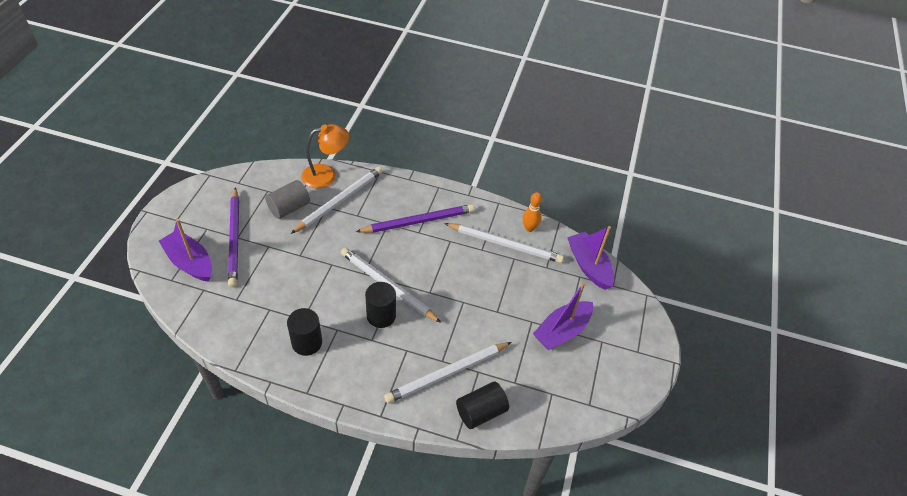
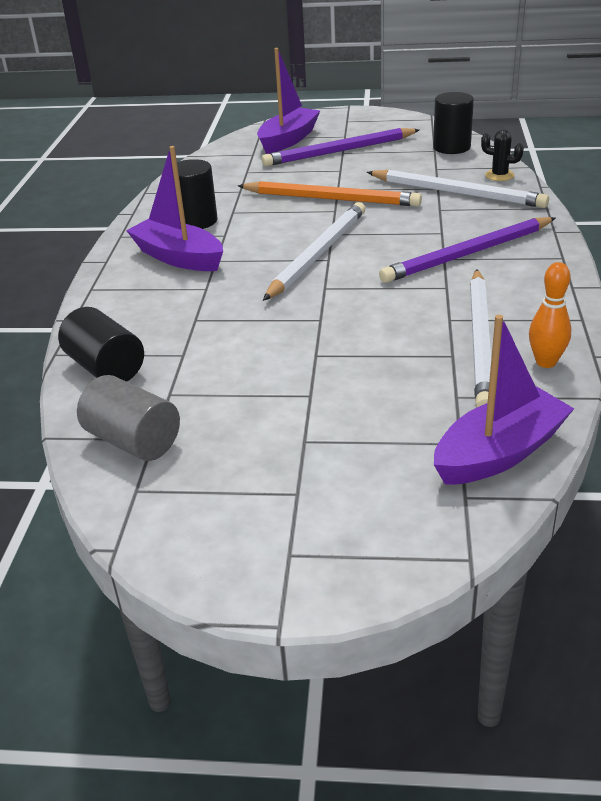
camera: 85 degrees right, 15 degrees down
grey cylinder [265,180,310,219] -> grey cylinder moved to [77,375,180,461]
orange lamp [302,124,349,189] -> black cactus [481,130,524,181]
purple pencil [356,204,475,233] -> purple pencil turned 90 degrees clockwise [379,217,555,283]
black cylinder [365,282,396,328] -> black cylinder moved to [433,92,474,154]
white pencil [384,342,512,403] -> none
purple boat [533,282,593,350] -> purple boat moved to [126,146,223,271]
none -> orange pencil [238,181,422,206]

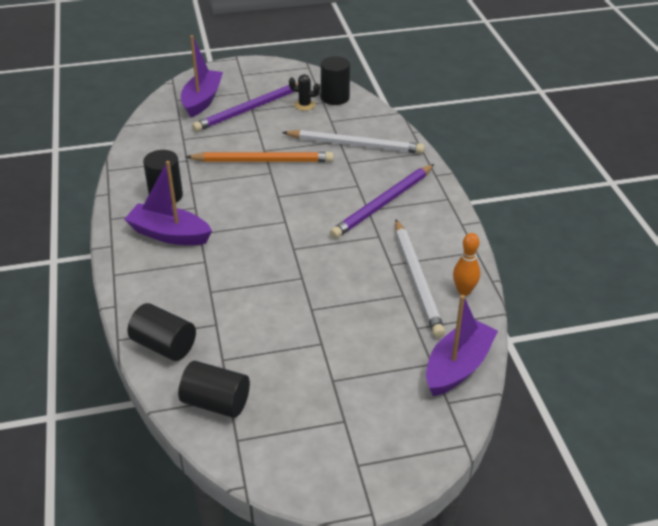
camera: 20 degrees left, 5 degrees up
grey cylinder [77,375,180,461] -> black cylinder [178,361,250,418]
white pencil [263,202,366,301] -> none
black cactus [481,130,524,181] -> black cactus moved to [289,74,320,111]

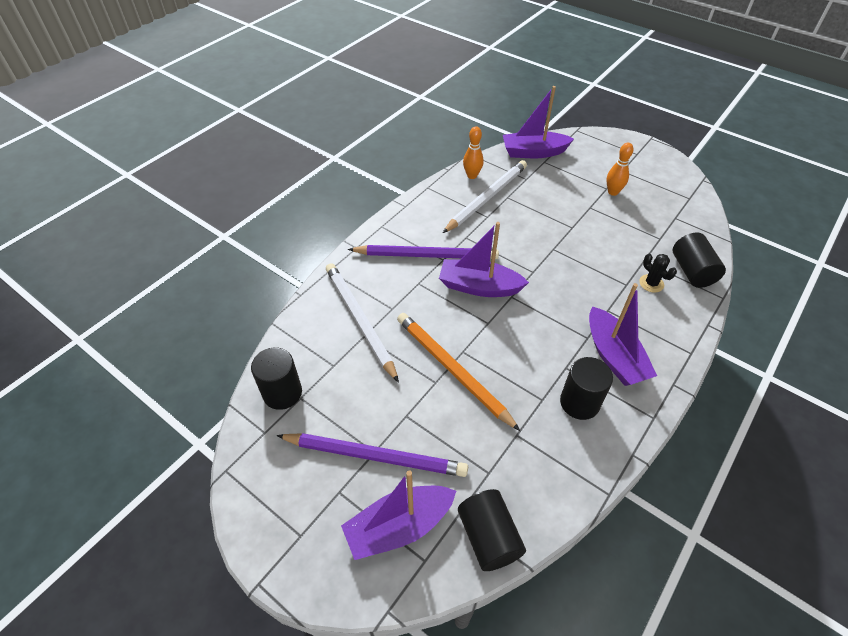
camera: 130 degrees left, 10 degrees up
black cylinder [178,361,250,418] -> black cylinder moved to [458,489,526,571]
black cactus [289,74,320,111] -> black cactus moved to [639,254,677,293]
none -> purple boat [439,222,529,297]
none -> orange bowling pin [606,143,634,196]

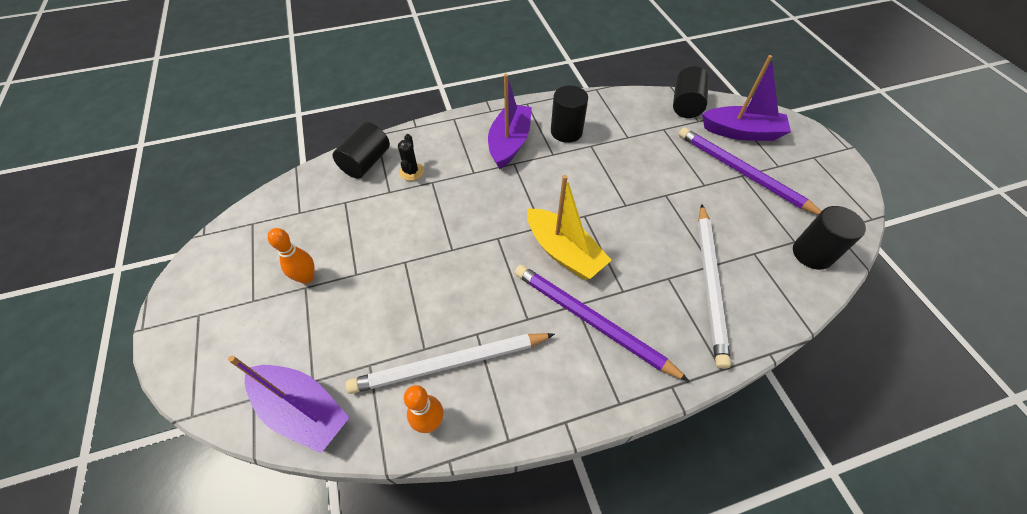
camera: 145 degrees left, 5 degrees up
orange pencil [397,313,520,431] -> none
purple boat [439,222,529,297] -> yellow boat [527,175,612,280]

